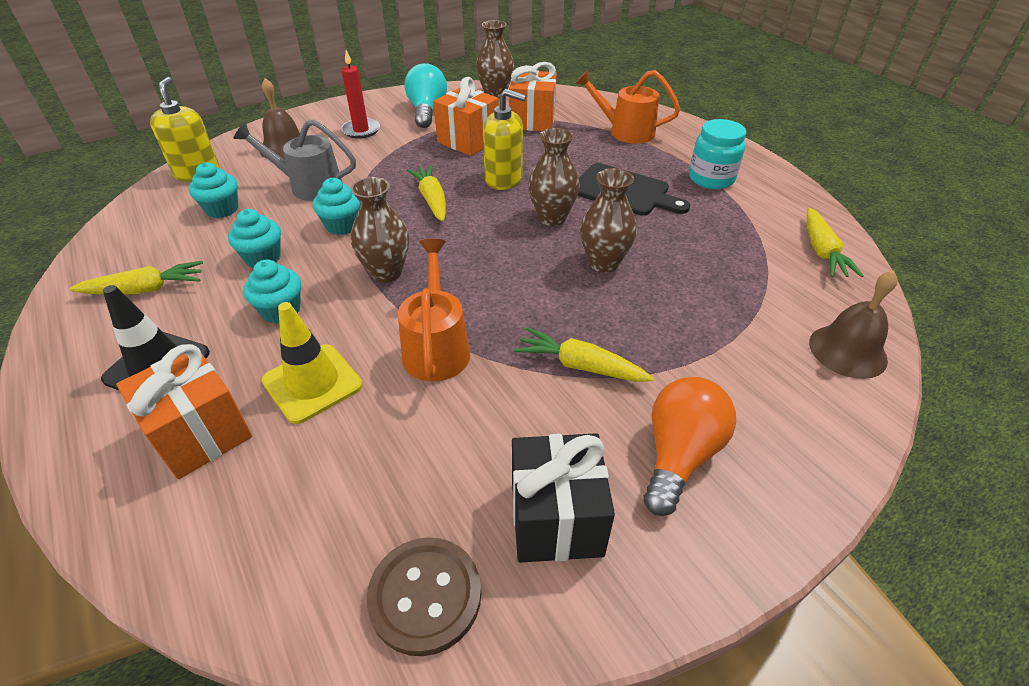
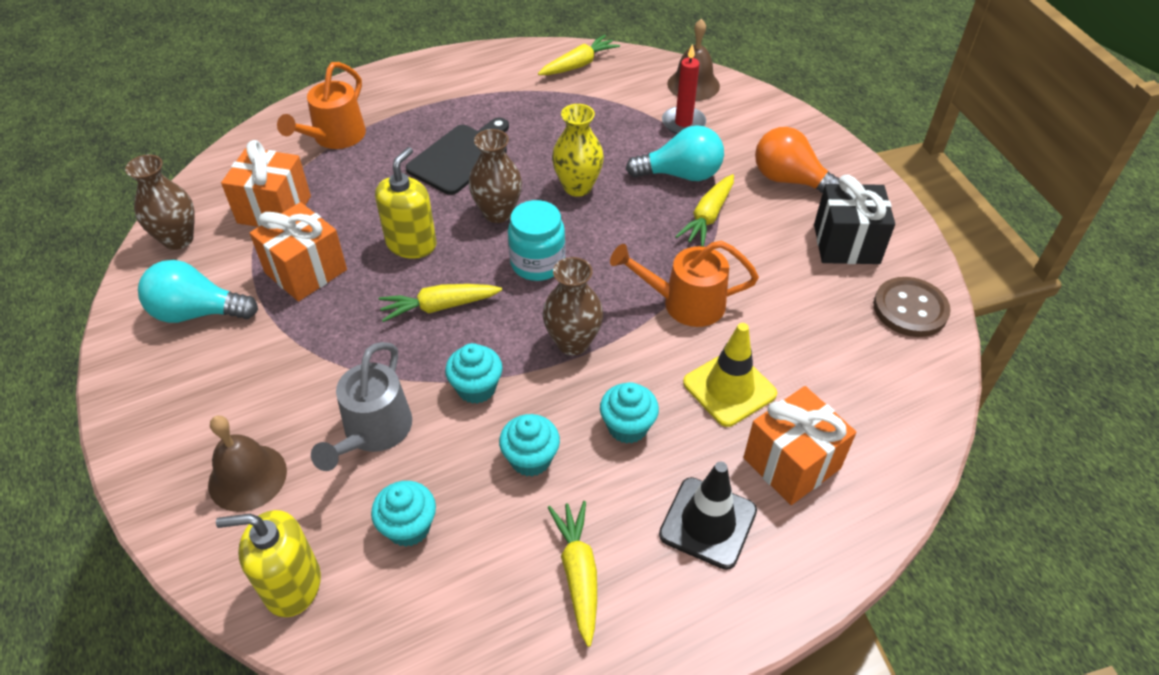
camera: 85 degrees left, 5 degrees up
red candle [341,50,380,139] -> red candle moved to [662,44,706,134]
brown vase [580,168,637,273] -> yellow vase [552,104,604,197]
turquoise jar [689,119,746,189] -> turquoise jar moved to [508,200,566,281]
yellow carrot [807,208,864,277] -> yellow carrot turned 45 degrees counterclockwise [538,35,620,75]
none -> turquoise light bulb [626,125,724,181]

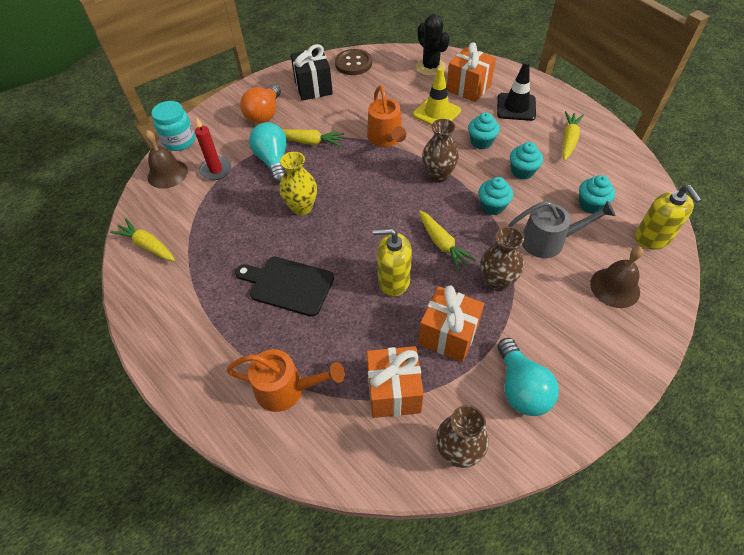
camera: 105 degrees left, 5 degrees up
brown vase [469,129,522,223] -> brown vase moved to [481,227,524,292]
turquoise jar [508,200,566,281] -> turquoise jar moved to [152,101,195,151]
yellow carrot [547,501,597,647] -> yellow carrot turned 135 degrees clockwise [562,111,584,161]
none -> black cactus [416,14,450,76]

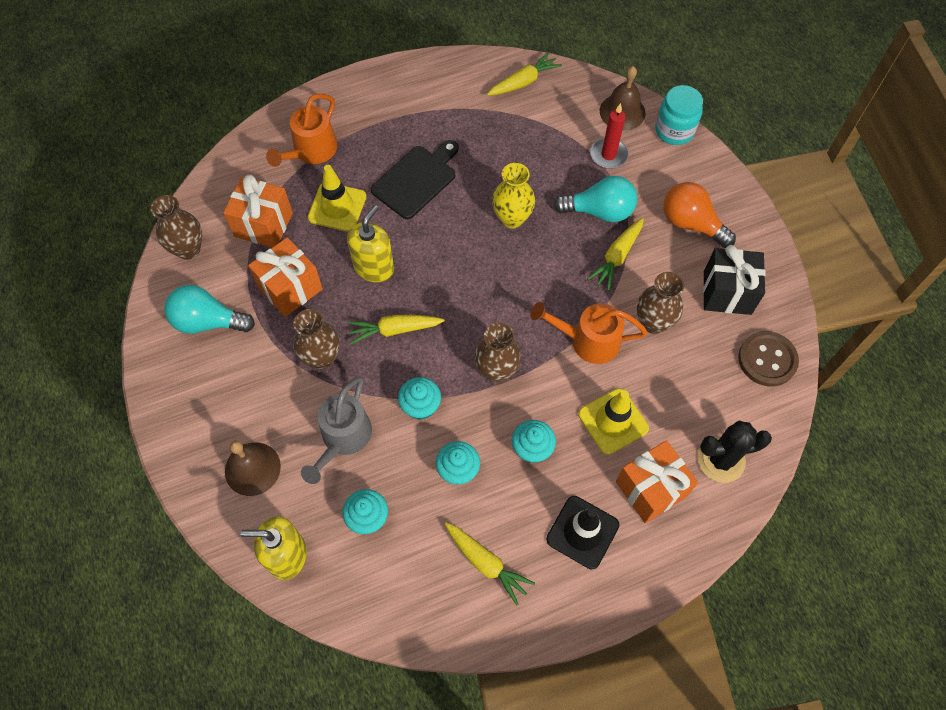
camera: 110 degrees right, 10 degrees up
none -> yellow traffic cone [308,165,366,232]
none -> brown vase [637,272,684,334]

